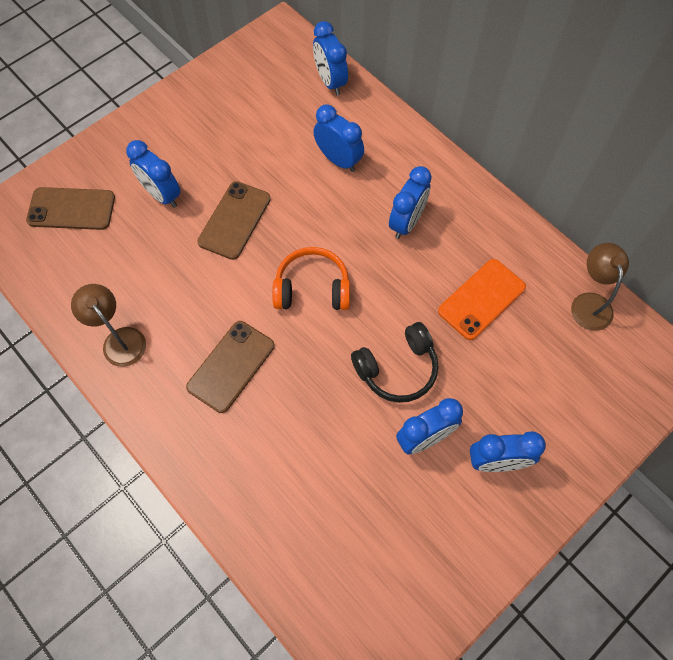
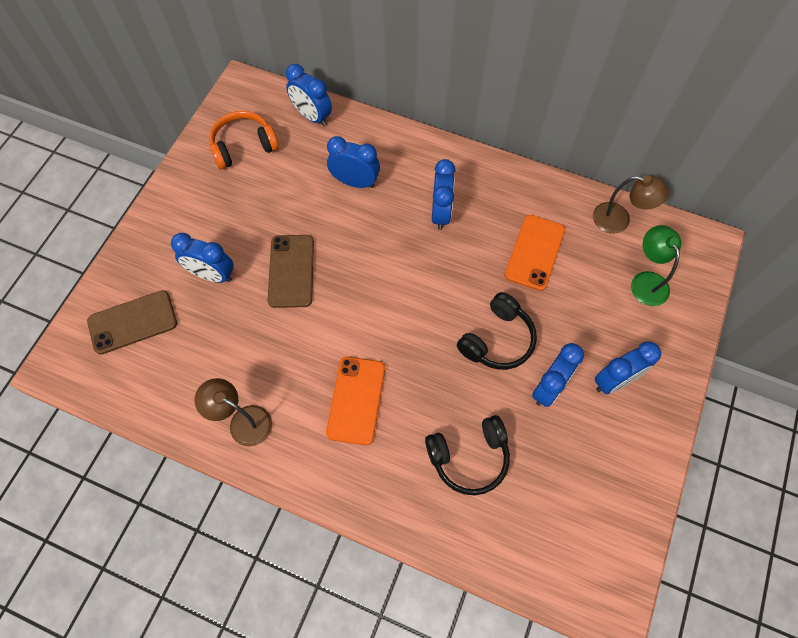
camera: 25 degrees left, 0 degrees up
brown phone [186,321,274,413] -> orange phone [326,357,385,445]
orange headphones [272,247,350,310] -> orange headphones moved to [209,111,279,169]
brown lamp [571,243,629,331] -> brown lamp turned 135 degrees clockwise [593,175,669,234]
none -> black headphones [425,415,510,495]
none -> green lamp [631,225,681,306]

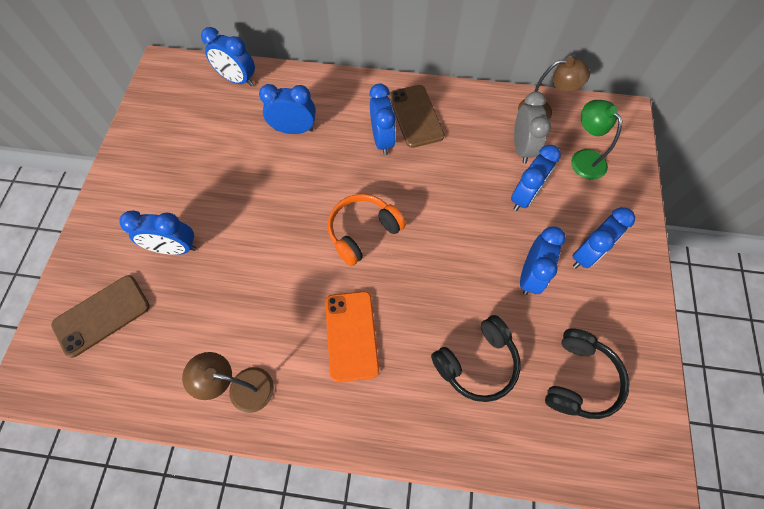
camera: 15 degrees left, 0 degrees up
orange headphones [209,111,279,169] -> orange headphones moved to [328,194,406,266]
brown phone [268,235,314,308] -> brown phone moved to [389,85,445,148]
black headphones [457,292,537,370] -> black headphones moved to [545,328,629,419]
orange phone [505,215,565,291] -> none
none -> blue clock [511,145,561,211]
none -> grey clock [514,91,551,164]

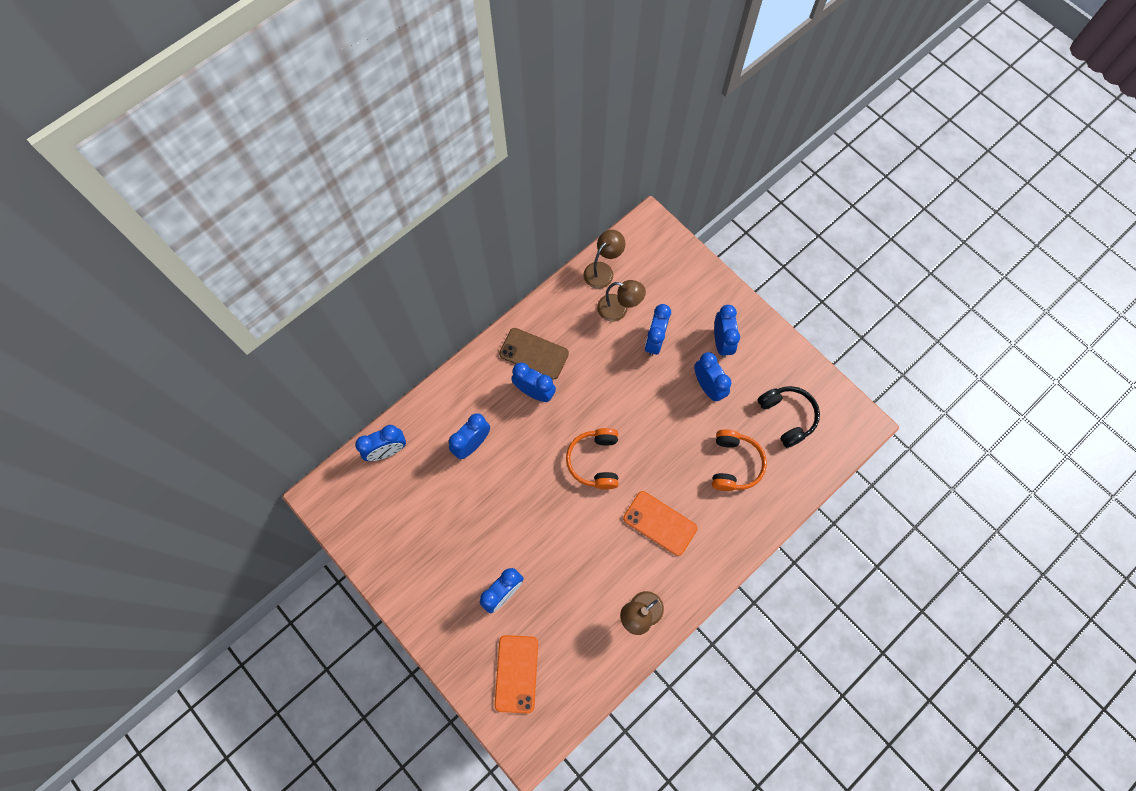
camera: 50 degrees left, 5 degrees up
brown phone [51,275,150,358] -> orange phone [495,635,538,714]
black headphones [431,315,521,402] -> orange headphones [712,429,767,491]
blue clock [511,145,561,211] -> blue clock turned 150 degrees counterclockwise [645,304,671,356]
grey clock [514,91,551,164] -> brown lamp [597,280,646,322]
green lamp [571,100,622,180] -> none

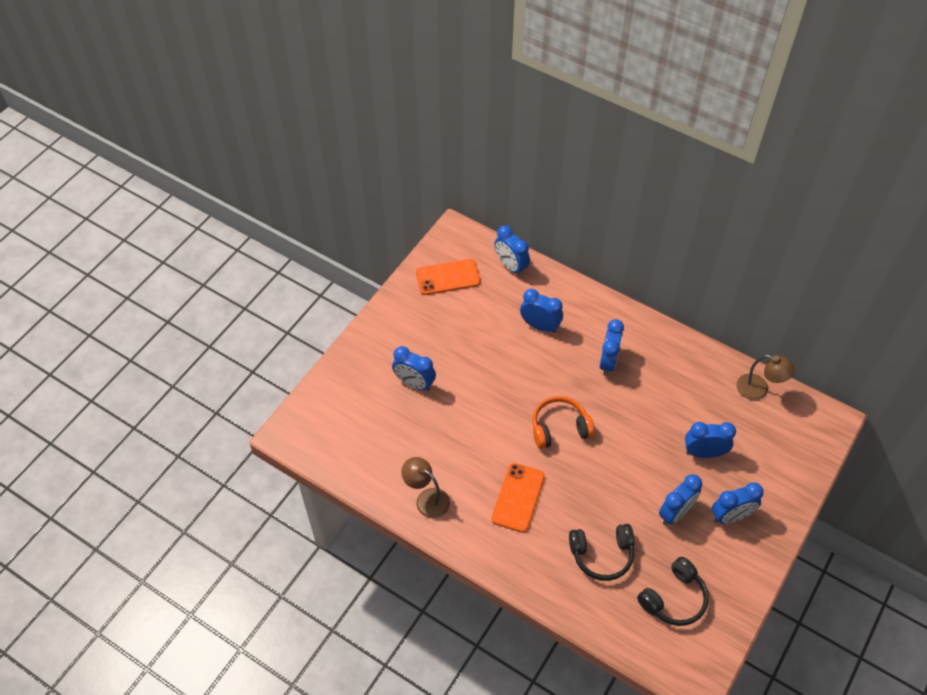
camera: 75 degrees right, 15 degrees down
orange phone [495,635,538,714] -> orange phone moved to [416,259,480,295]
brown phone [499,328,569,380] -> none
brown lamp [597,280,646,322] -> none
orange headphones [712,429,767,491] -> black headphones [569,524,634,581]

